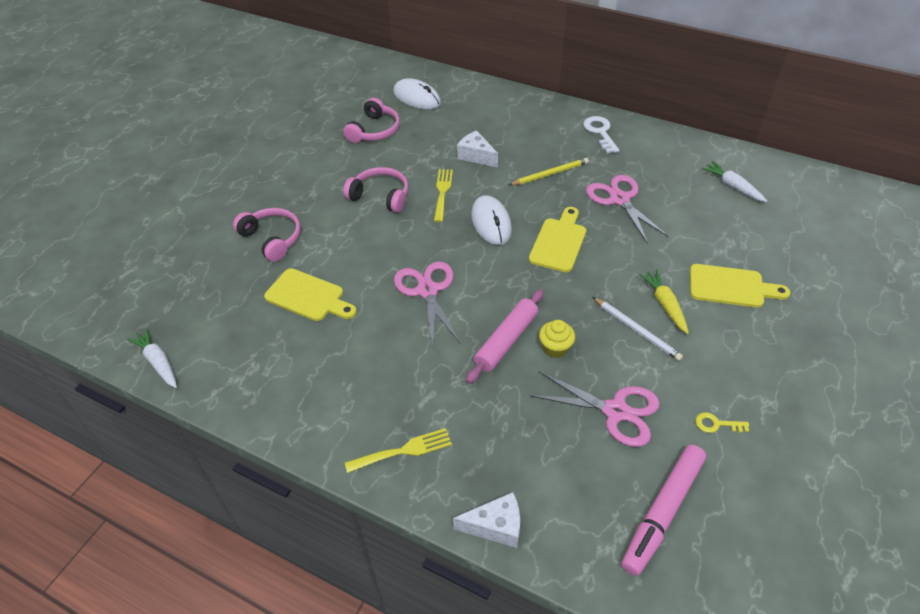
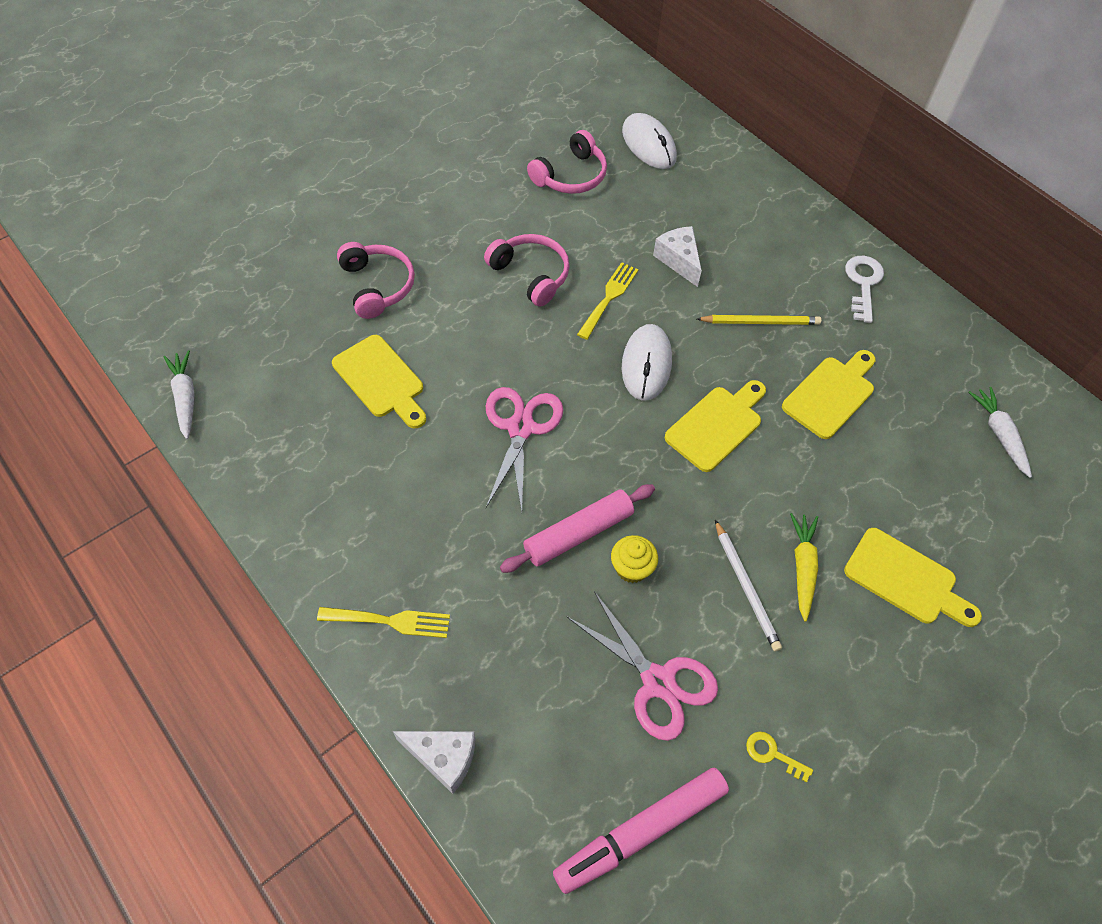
camera: 20 degrees right, 10 degrees up
pink scissors [586,175,669,244] -> yellow cutting board [782,350,876,439]

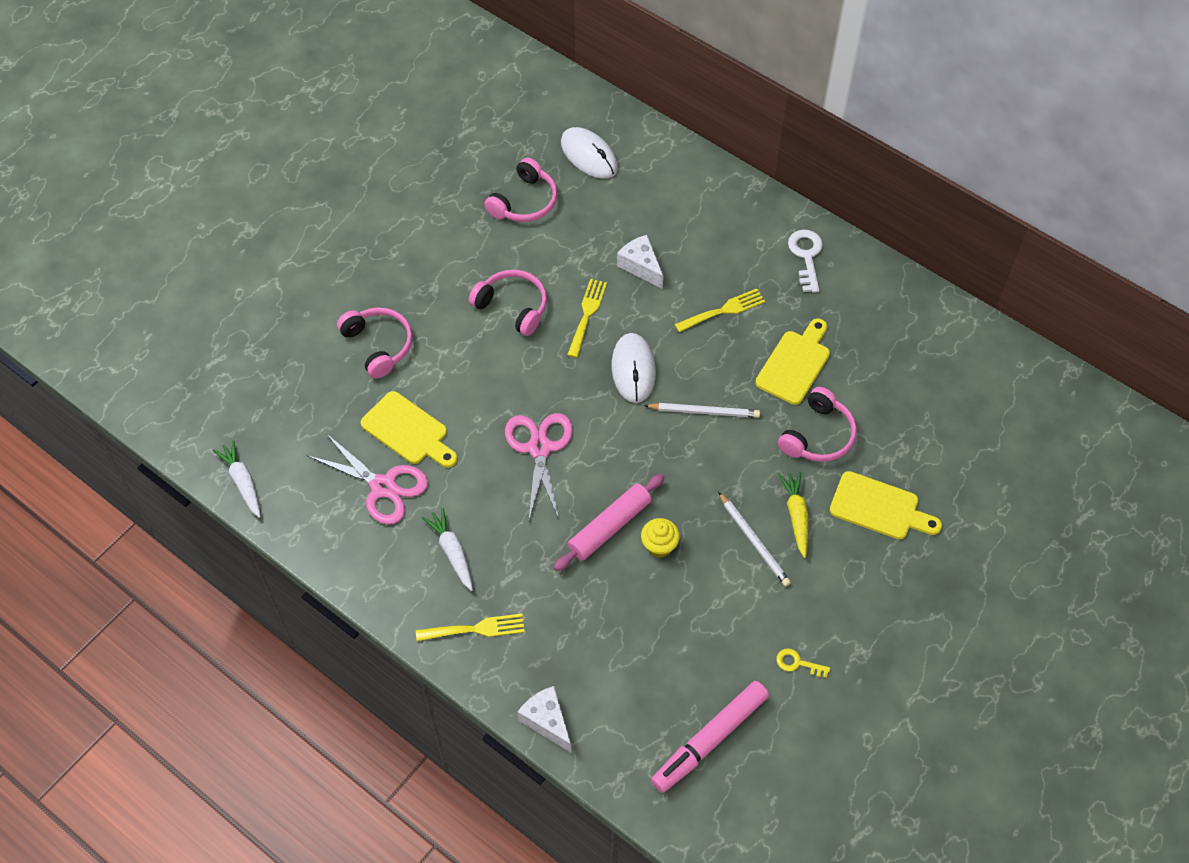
camera: 10 degrees left, 0 degrees up
white cheese [393,731,475,794] -> white cheese turned 135 degrees counterclockwise [518,686,572,753]
pink scissors [566,591,718,741] -> pink scissors moved to [307,433,428,524]
yellow cutting board [665,380,766,472] -> white pencil [644,403,760,418]
yellow pencil [697,315,821,325] -> yellow fork [674,289,765,332]
white carrot [968,387,1032,478] -> white carrot moved to [422,508,473,591]
none -> pink headphones [778,387,857,462]

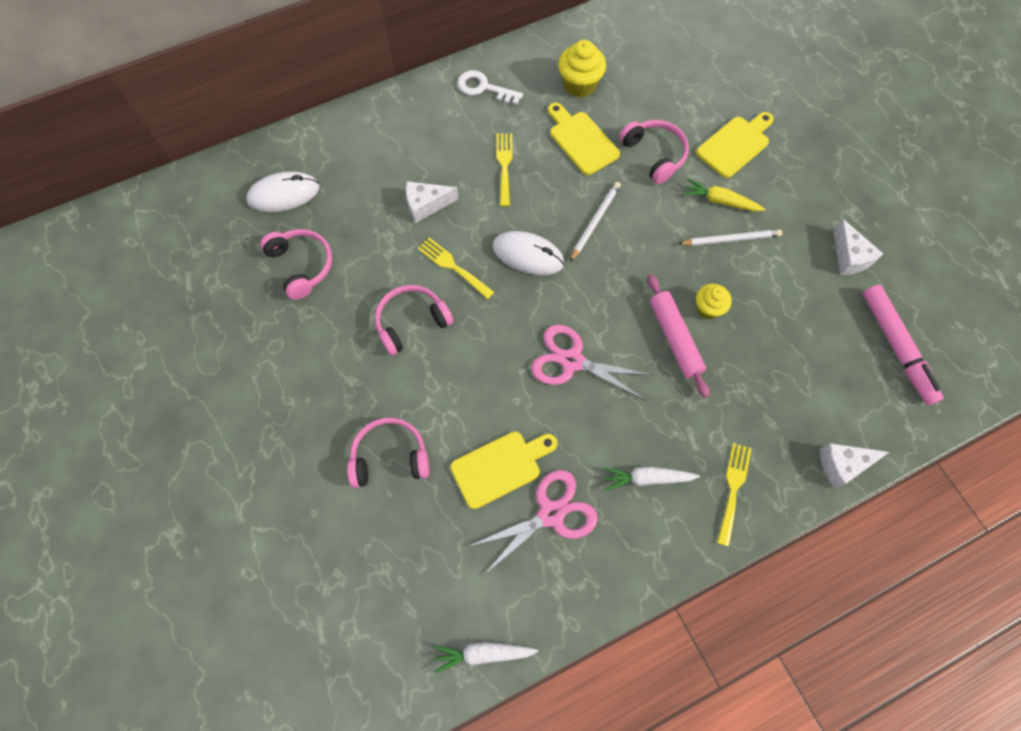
camera: 65 degrees left, 10 degrees up
yellow key [776,649,830,678] -> white cheese [833,219,883,275]
none -> yellow cupcake [558,40,606,98]

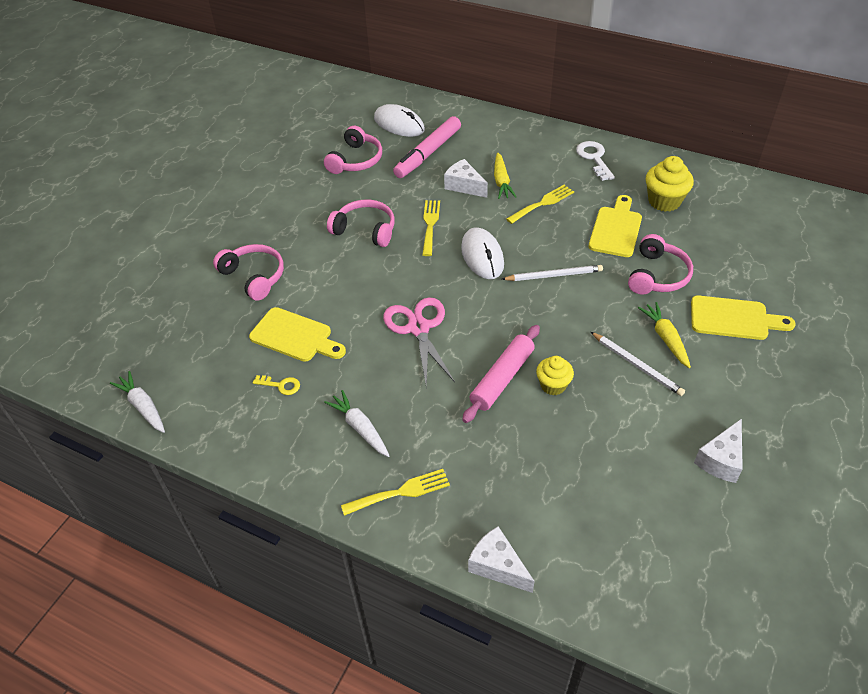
camera: 55 degrees right, 20 degrees down
pink scissors [470,470,598,575] -> yellow key [253,375,300,395]
pink marker [863,285,943,405] -> pink marker moved to [393,116,461,178]
none -> yellow carrot [494,152,516,199]

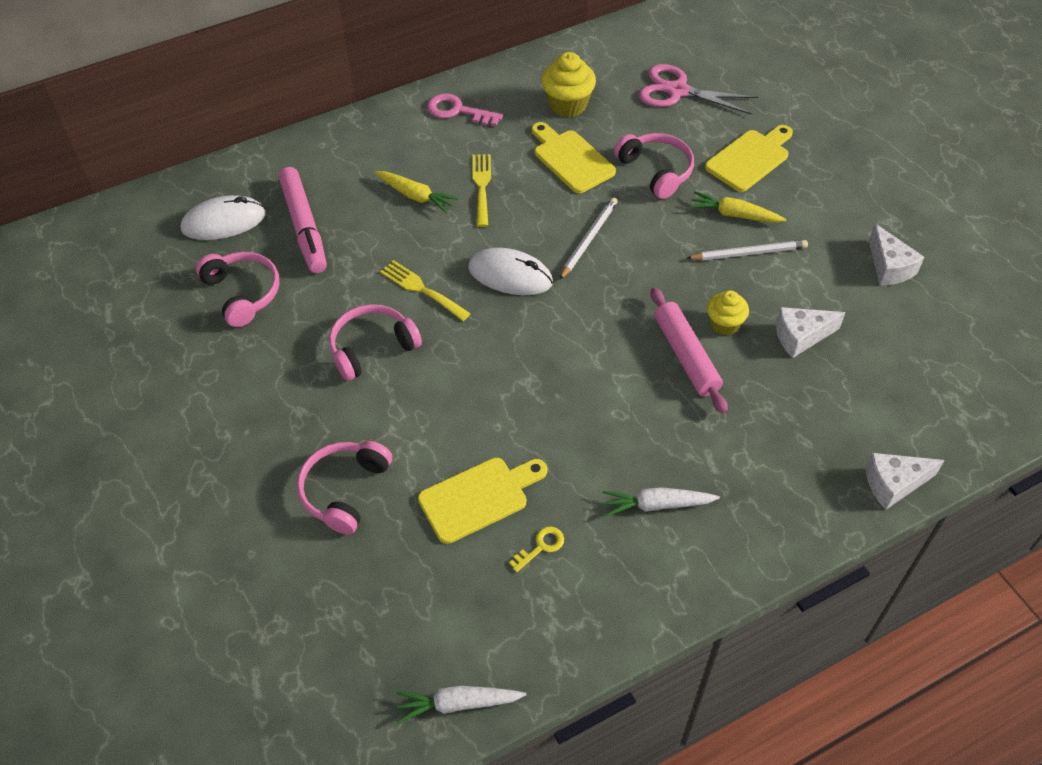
camera: 55 degrees left, 5 degrees up
pink headphones [213,244,284,301] -> pink headphones turned 60 degrees counterclockwise [297,441,392,535]
yellow fork [341,469,450,516] -> none
pink scissors [383,297,455,386] -> pink scissors moved to [638,64,758,115]
white cheese [444,159,488,198] -> white cheese moved to [776,307,845,358]
white key [576,141,615,181] -> pink key [427,93,503,126]

